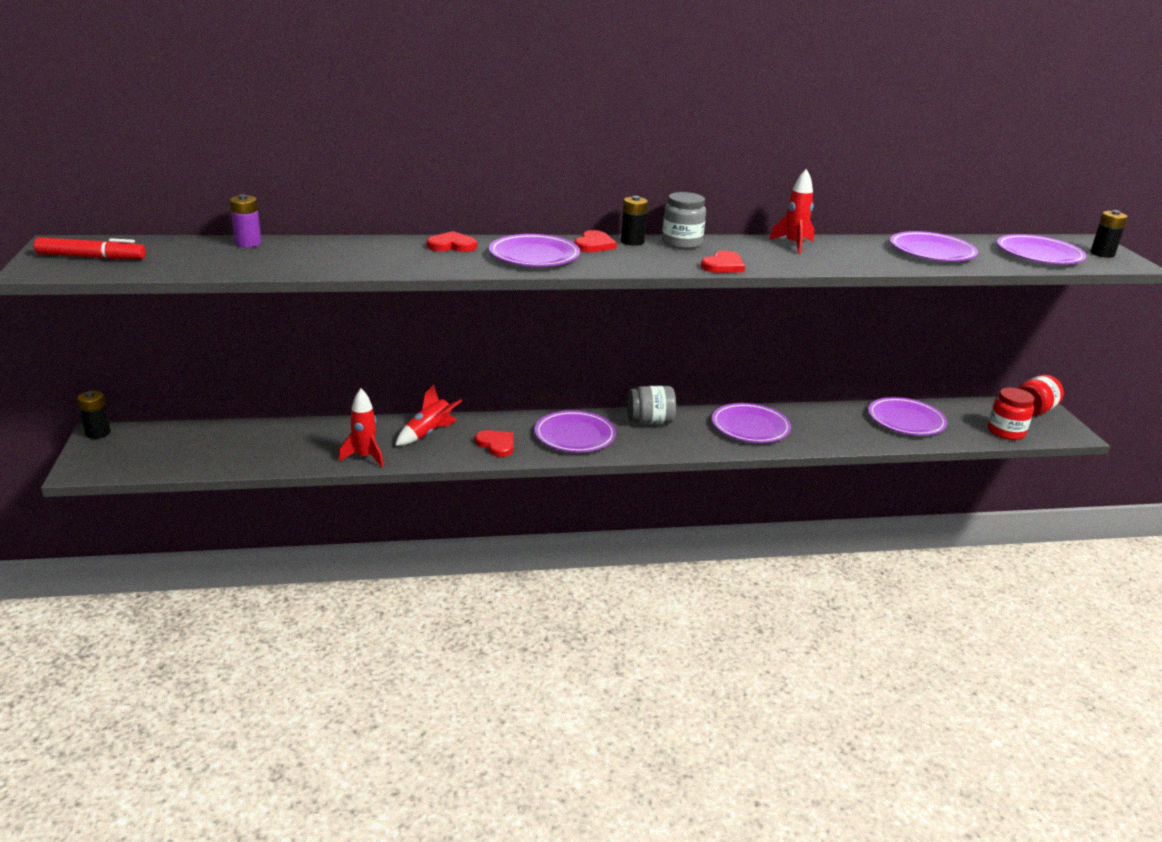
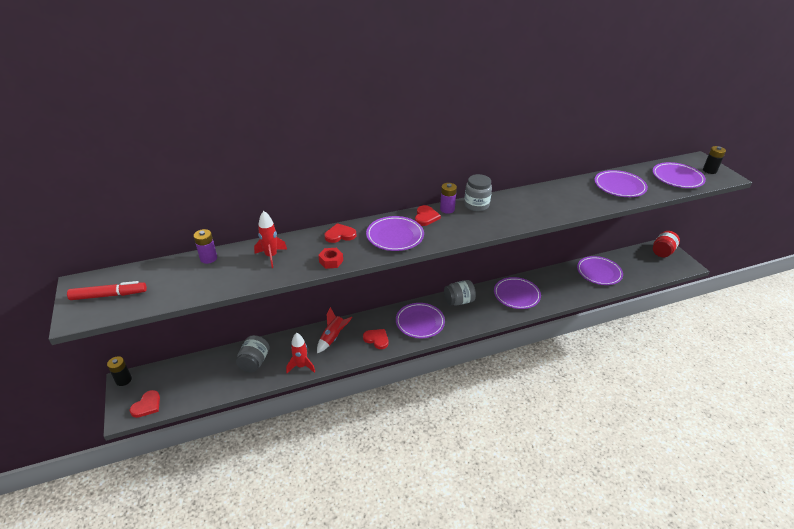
camera: 10 degrees left, 10 degrees up
black battery [621,196,648,246] -> purple battery [440,183,457,214]
red heart [701,251,745,273] -> red heart moved to [130,390,160,418]
red rocket [769,169,814,254] -> red rocket moved to [254,211,287,268]
red jar [988,387,1035,440] -> none
none -> grey jar [236,335,269,372]
none -> red nut [318,248,343,269]

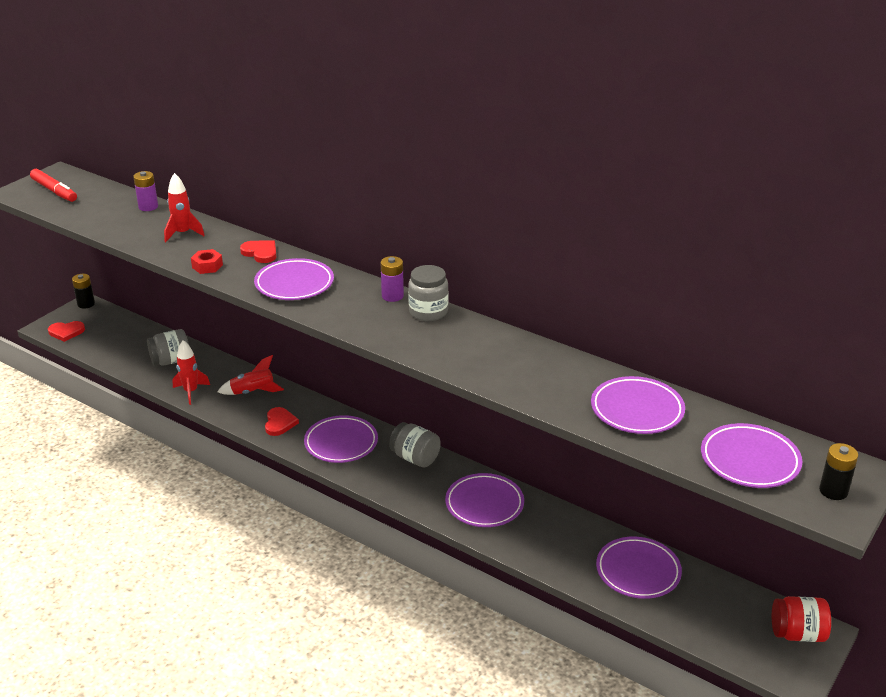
camera: 55 degrees right, 5 degrees down
red heart [415,205,441,226] -> none

